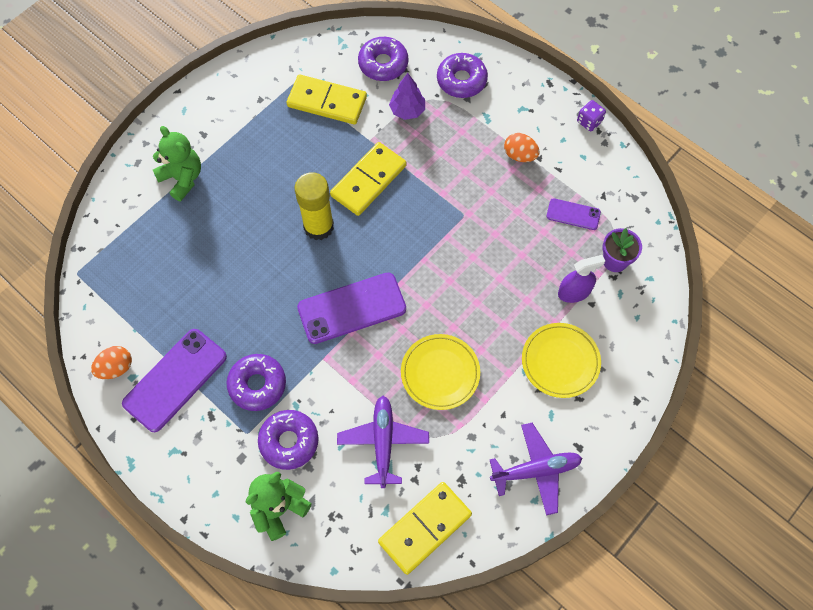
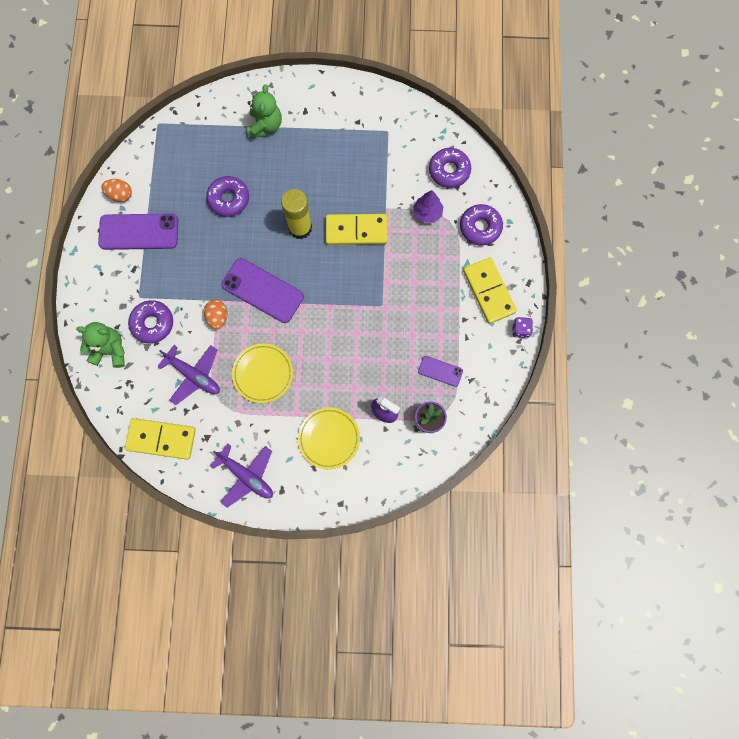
camera: 50 degrees right, 10 degrees up
purple donut [227,354,286,411] -> purple donut moved to [206,176,249,217]
yellow domino [286,75,367,124] -> yellow domino moved to [463,257,517,324]
purple plane [337,396,429,488] -> purple plane turned 75 degrees clockwise [157,345,220,405]
orange egg [504,133,539,162] -> orange egg moved to [204,300,227,329]
purple phone [546,198,601,230] -> purple phone turned 45 degrees counterclockwise [418,356,463,387]

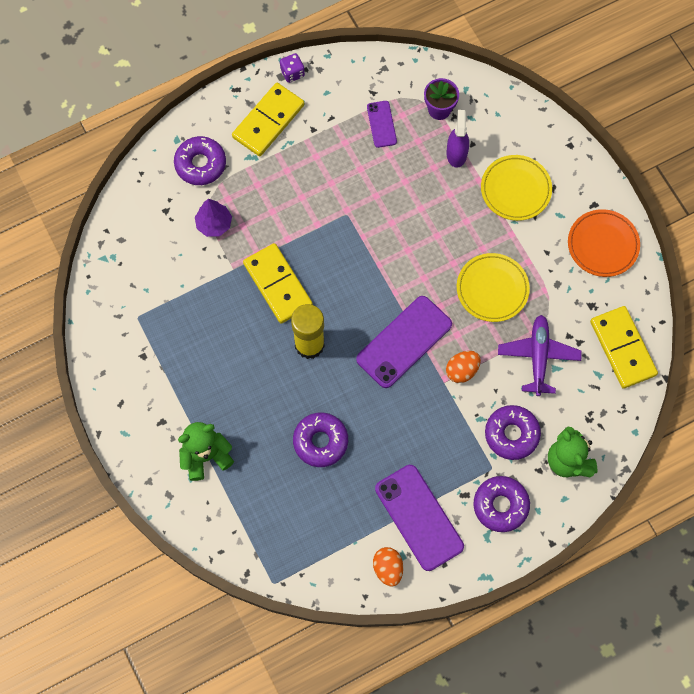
camera: 120 degrees left, 5 degrees down
purple plane [210,444,273,508] -> orange plate [568,209,640,277]
purple phone [221,258,304,323] -> purple phone turned 45 degrees clockwise [356,296,452,388]
purple donut [429,148,471,188] -> purple donut moved to [473,476,530,532]

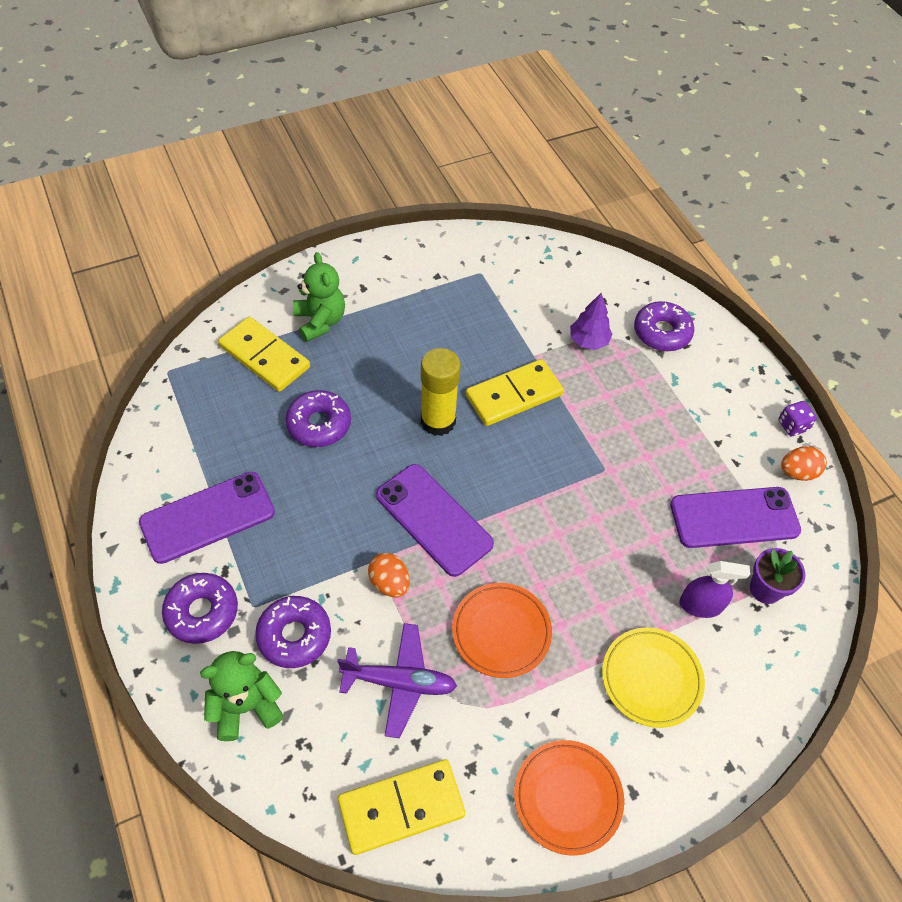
camera: 90 degrees right, 15 degrees down
yellow domino [232,83,304,156] -> yellow domino moved to [218,317,310,392]
purple phone [367,101,397,148] -> purple phone [670,487,801,548], size x1.91
orange egg [373,547,403,587] -> orange egg moved to [781,446,827,481]
yellow plate [457,253,530,322] -> orange plate [452,583,552,678]

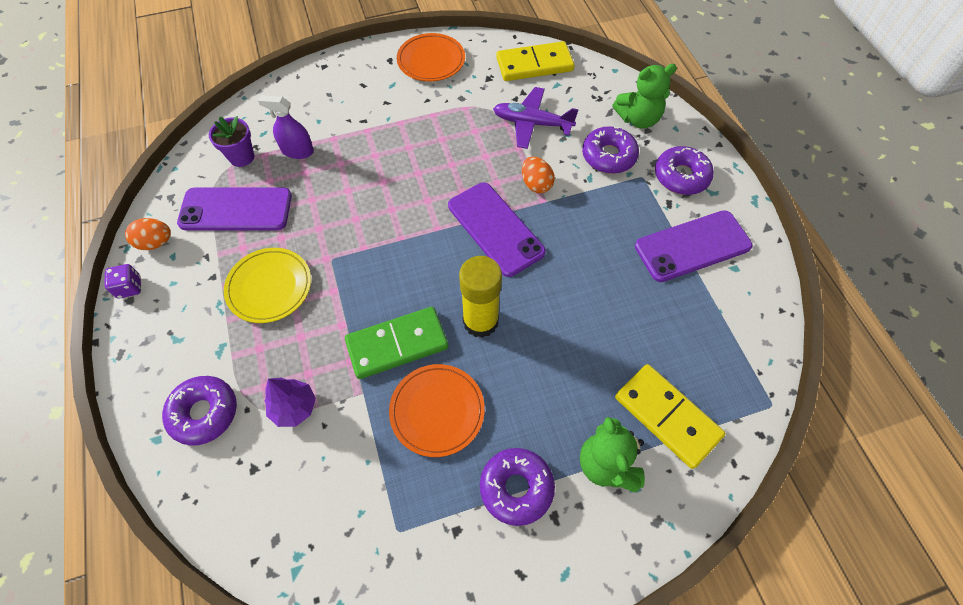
camera: 170 degrees left, 5 degrees up
purple donut [286,390,351,447] -> purple donut moved to [480,448,555,526]
orange plate [452,583,552,678] -> orange plate moved to [389,364,485,457]
yellow domino [466,359,564,426] -> green domino [345,307,449,379]
yellow plate [602,627,705,728] -> yellow plate moved to [224,248,311,323]

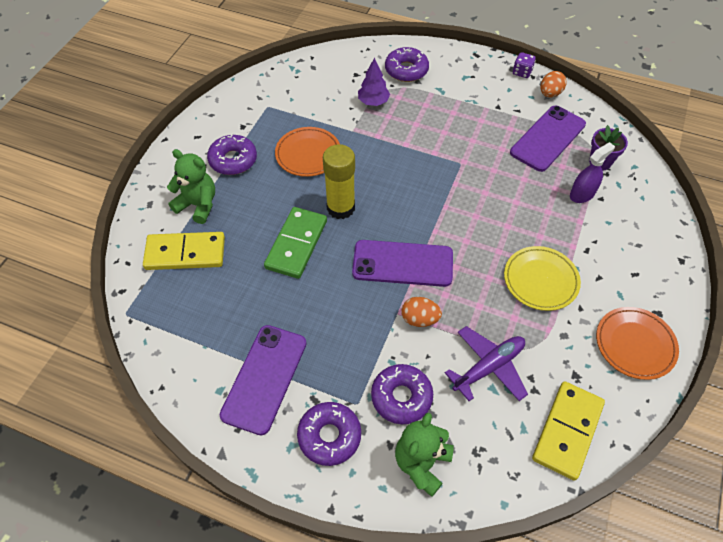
camera: 130 degrees right, 5 degrees down
yellow plate [224,248,311,323] -> yellow plate moved to [504,246,581,311]
green domino [345,307,449,379] -> green domino moved to [264,207,327,279]

